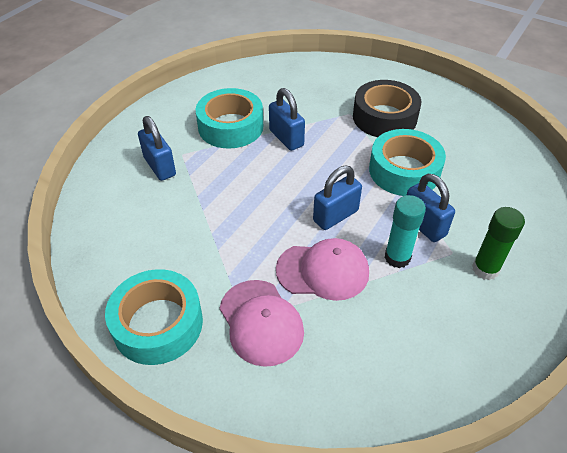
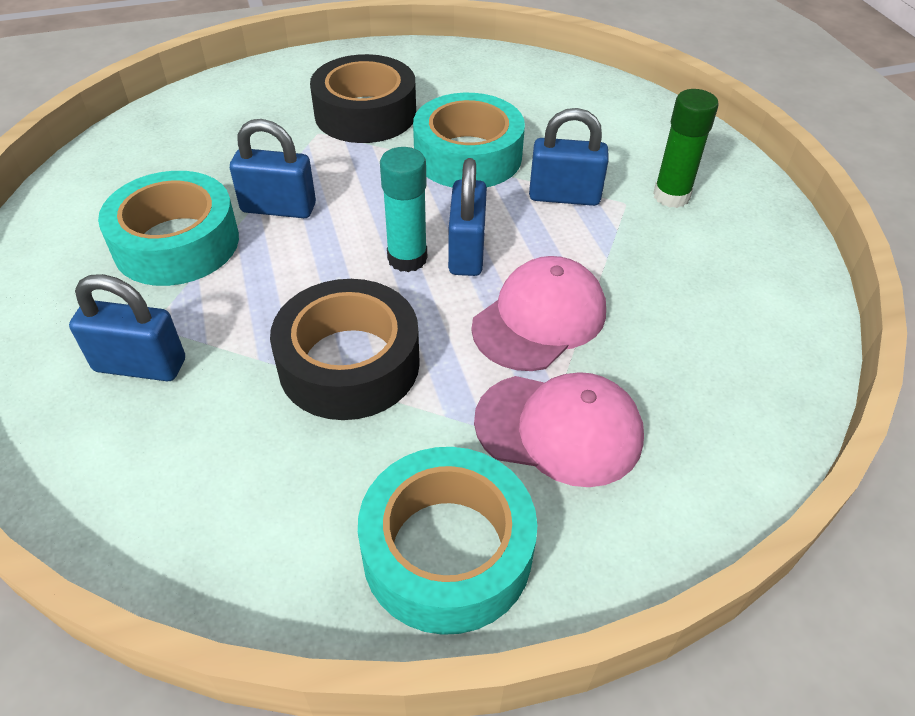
camera: 50 degrees left, 0 degrees up
turquoise glue stick [385,195,426,268] -> turquoise glue stick moved to [380,147,427,272]
none -> black tape [270,279,420,420]

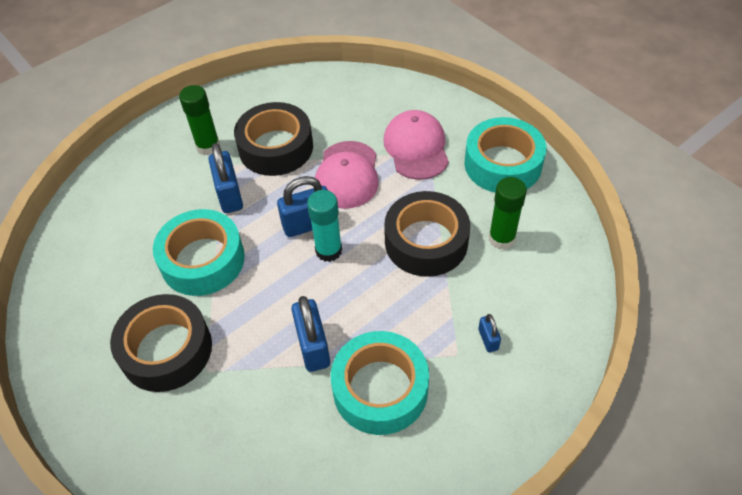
camera: 110 degrees left, 5 degrees up
blue padlock [69,274,185,381] -> blue padlock [478,314,501,352], size x0.52
pink cap [471,256,606,371] -> pink cap turned 105 degrees counterclockwise [315,141,379,209]
none -> black tape [234,102,313,176]
none -> green glue stick [489,177,527,250]

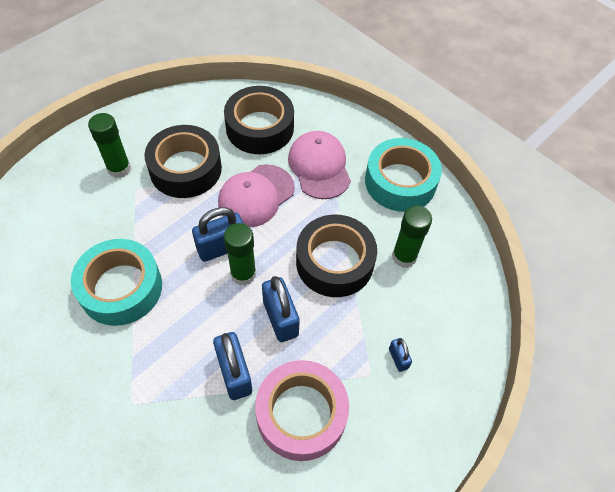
camera: 10 degrees left, 5 degrees up
black tape [110,294,212,392] -> black tape moved to [224,86,294,154]
blue padlock [208,143,243,213] -> blue padlock moved to [262,276,300,342]
turquoise glue stick [307,190,342,262] -> green glue stick [224,223,256,285]
pink cap [315,141,379,209] -> pink cap turned 45 degrees clockwise [218,164,295,227]
turquoise tape [331,331,429,435] -> pink tape [255,360,349,461]

